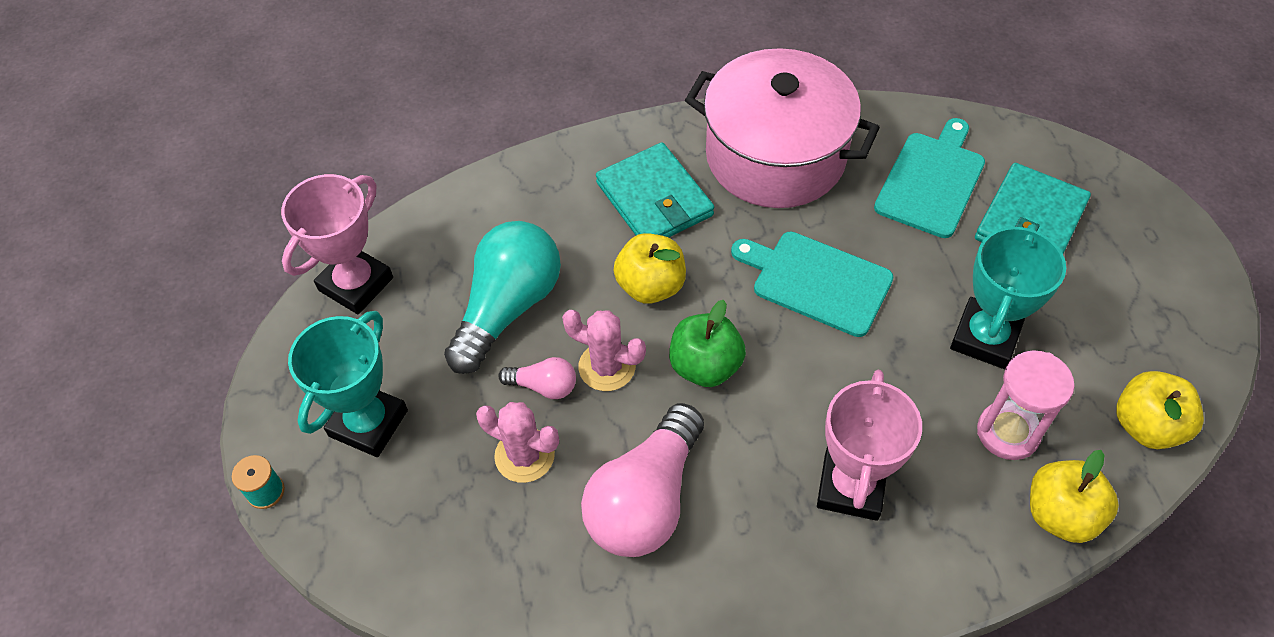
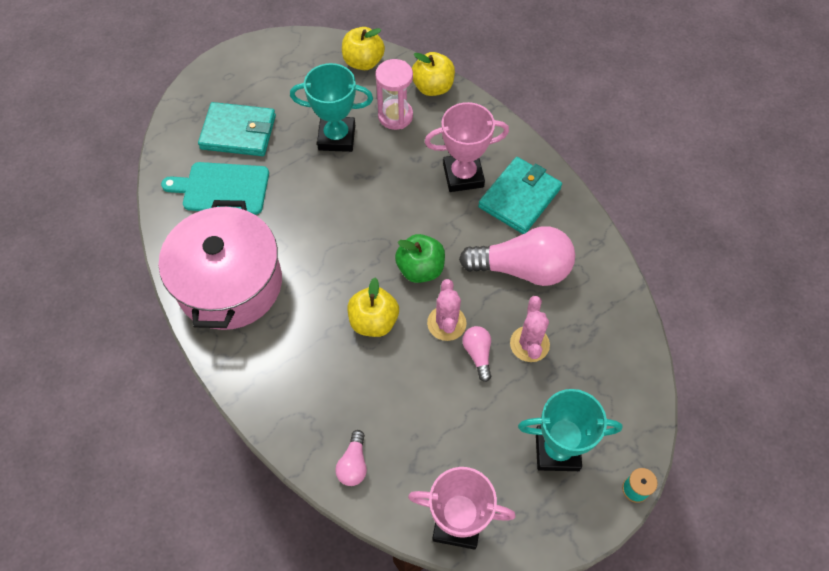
camera: 115 degrees left, 5 degrees up
turquoise light bulb [444,221,561,374] -> none
turquoise wallet [596,142,714,238] -> turquoise wallet moved to [478,157,562,234]
turquoise cutting board [731,232,893,337] -> none
none -> pink light bulb [335,430,367,486]

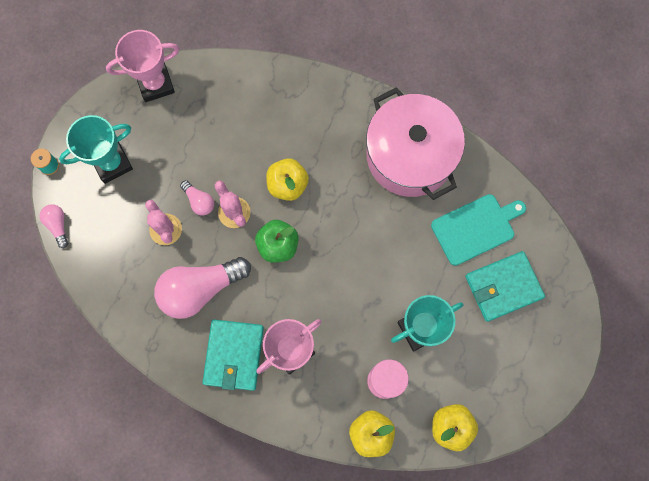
camera: 150 degrees right, 15 degrees up
pink light bulb [335,430,367,486] -> pink light bulb moved to [40,204,68,248]

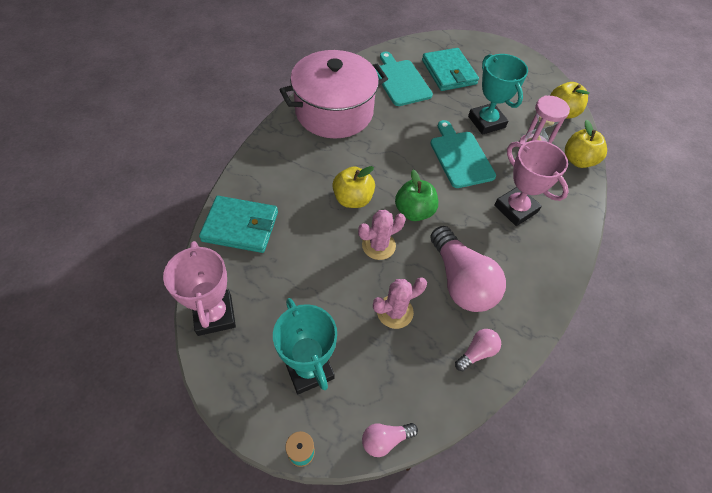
camera: 90 degrees left, 20 degrees down
pink light bulb [180,180,214,216] -> pink light bulb moved to [455,329,501,371]
turquoise wallet [203,320,264,391] -> turquoise wallet moved to [199,196,278,253]
none -> turquoise cutting board [430,120,496,188]

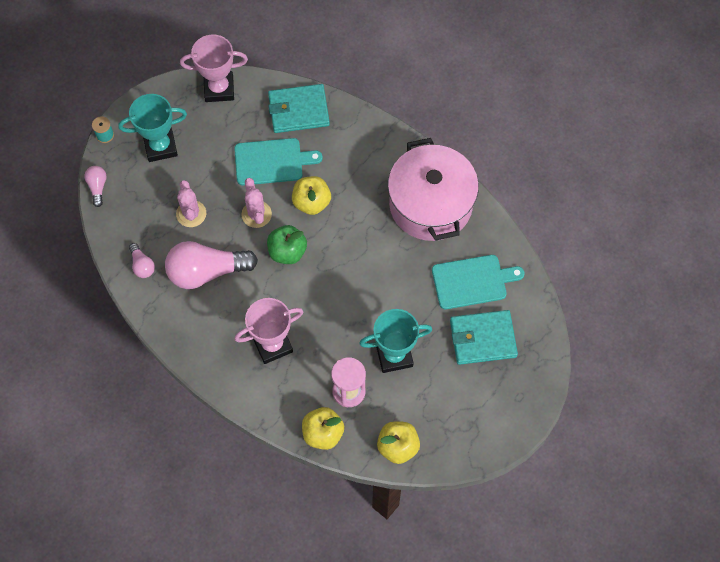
camera: 105 degrees right, 10 degrees up
turquoise wallet [199,196,278,253] -> turquoise wallet turned 60 degrees clockwise [268,84,330,133]
turquoise cutting board [430,120,496,188] -> turquoise cutting board moved to [234,138,323,185]

